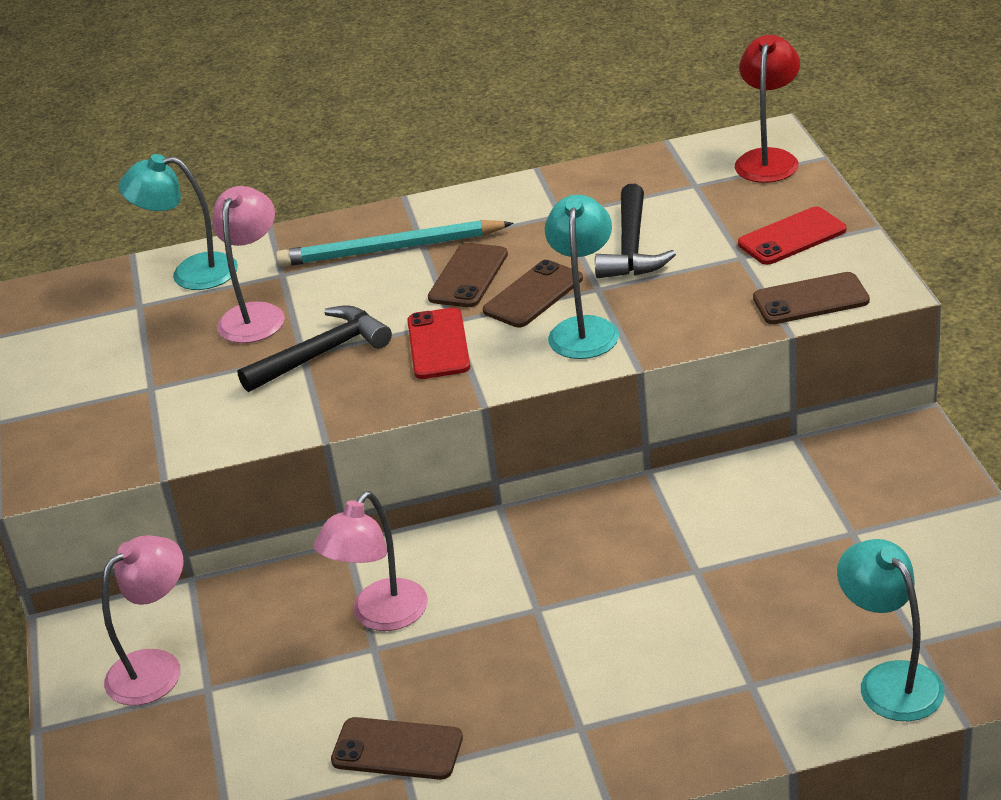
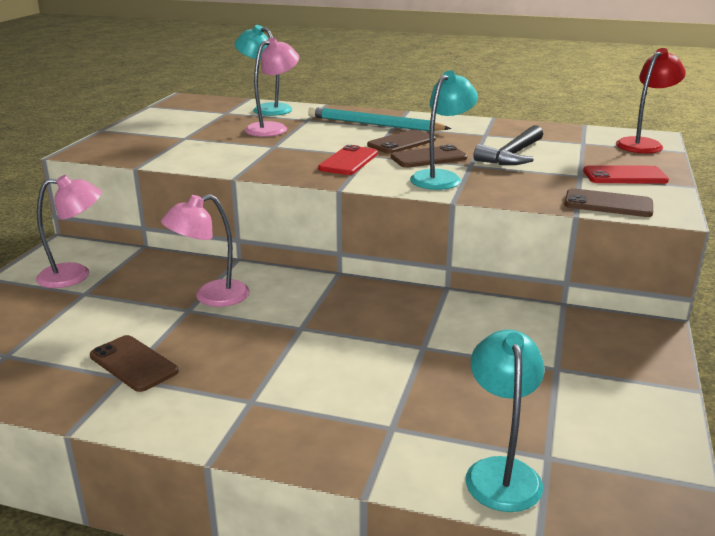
camera: 25 degrees right, 10 degrees down
black hammer [237,305,392,392] -> none

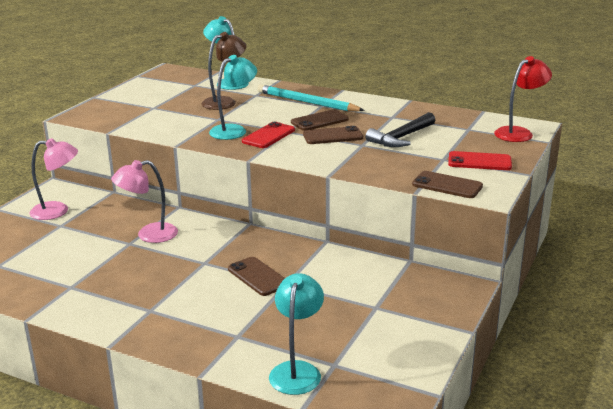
camera: 10 degrees right, 0 degrees up
brown phone [90,335,178,392] -> brown phone moved to [228,257,285,296]
pink lamp [245,37,299,137] -> brown lamp [202,32,247,110]
turquoise lamp [410,70,478,190] -> turquoise lamp moved to [209,55,257,140]

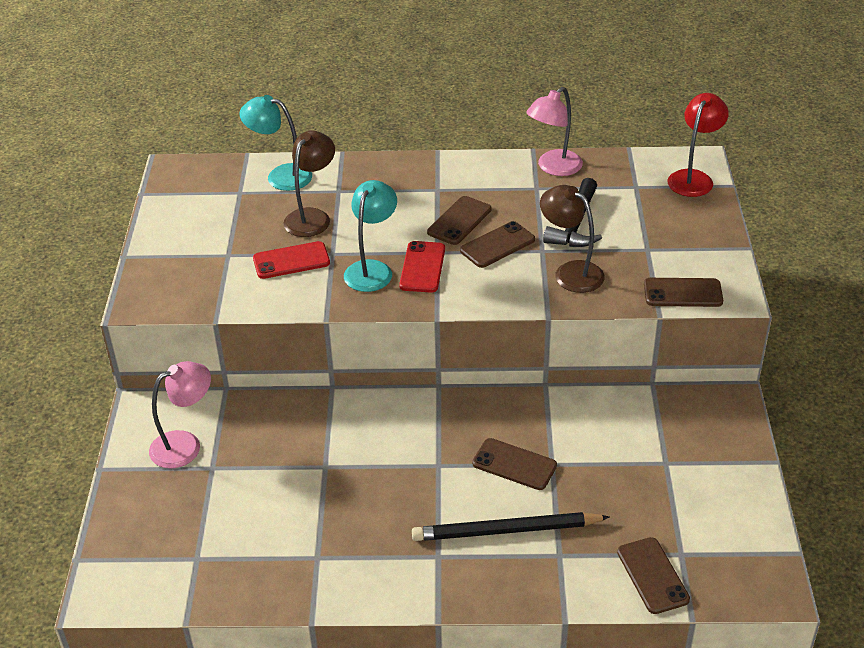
camera: 25 degrees left, 15 degrees up
pink lamp [111,160,178,243] -> pink lamp moved to [526,87,583,176]
turquoise pencil [257,85,365,112] -> none
turquoise lamp [269,273,324,395] -> brown phone [617,537,690,614]
red phone [448,151,512,170] -> red phone moved to [253,241,330,279]
none -> black pencil [412,512,610,541]
none -> brown lamp [540,185,605,293]

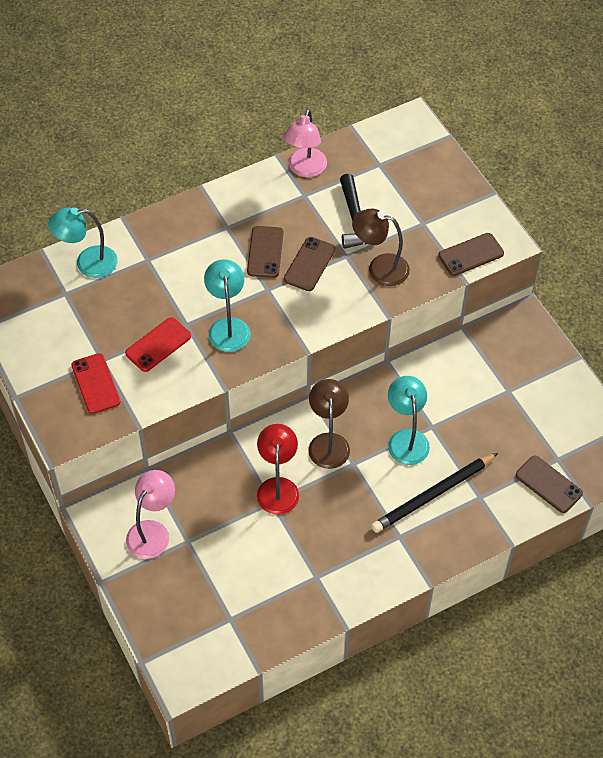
camera: 30 degrees left, 15 degrees up
brown lamp [283,131,335,237] -> brown lamp moved to [308,379,350,469]
red phone [399,241,445,293] -> red phone moved to [71,353,121,414]
brown phone [472,438,557,490] -> turquoise lamp [388,376,430,465]
red lamp [668,93,729,197] -> red lamp moved to [257,424,299,515]

